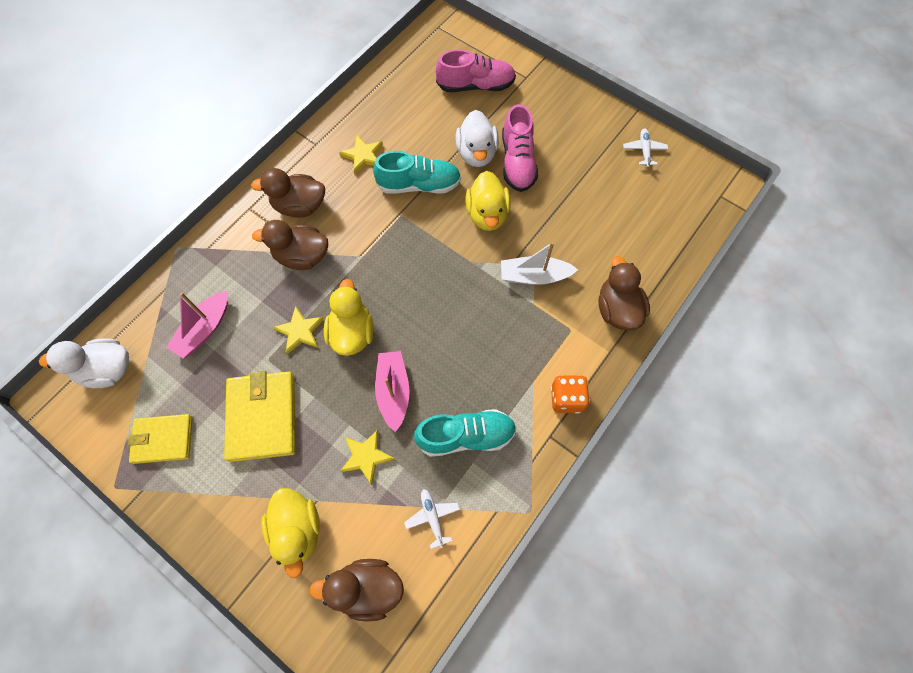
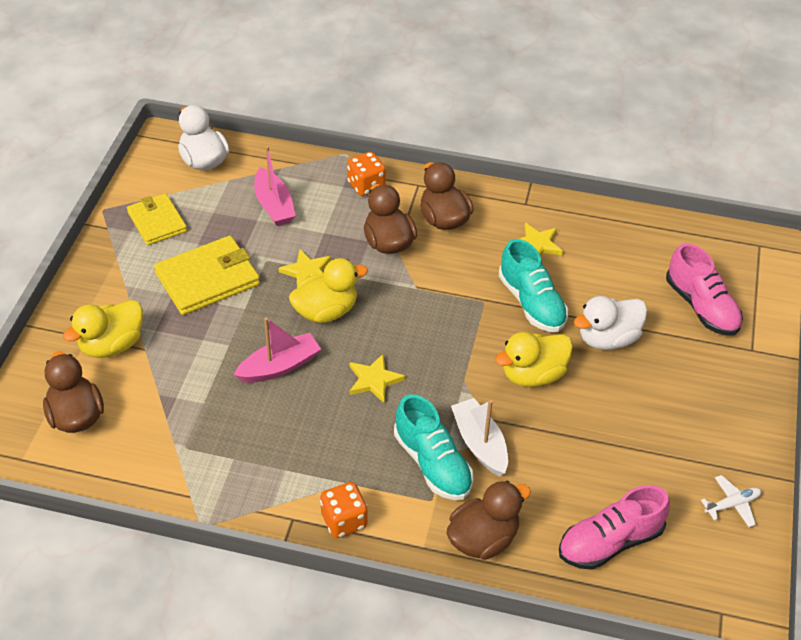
camera: 65 degrees right, 20 degrees down
pink boat [166,291,228,358] -> pink boat turned 120 degrees counterclockwise [254,146,296,226]
yellow star [340,430,395,485] -> yellow star moved to [349,354,405,403]
white plane [404,489,460,549] -> none
turquoise shoe [414,409,517,457] -> turquoise shoe moved to [394,394,473,500]
pink shoe [502,104,538,192] -> pink shoe moved to [559,485,670,570]
none -> orange dice [347,152,386,196]

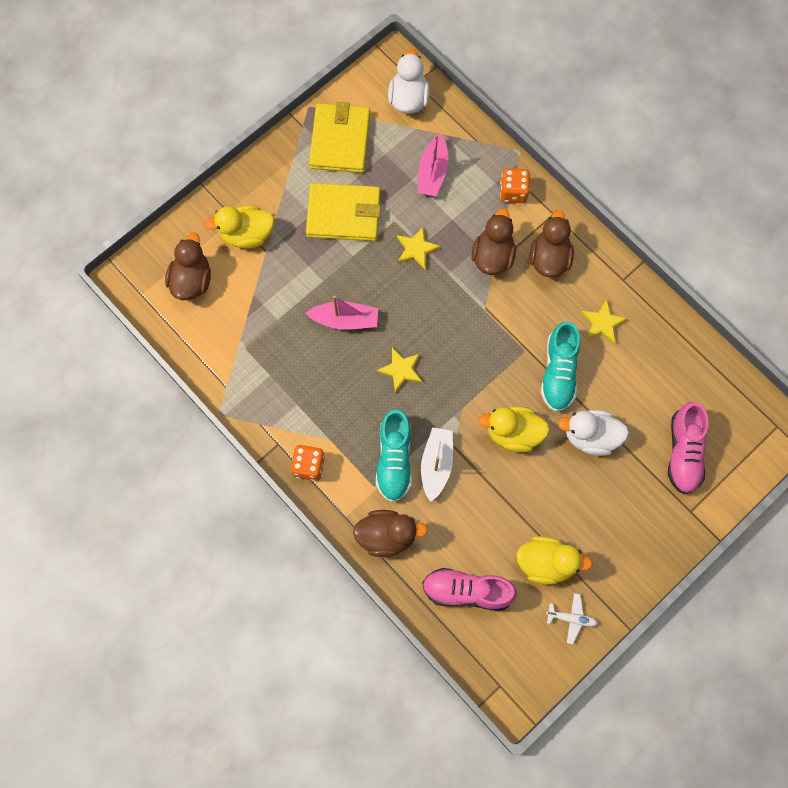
camera: 35 degrees right, 25 degrees up
yellow wallet [127,193,187,245] -> yellow wallet [309,102,370,173], size x1.51
yellow duck [289,258,368,323] -> yellow duck moved to [516,536,593,585]

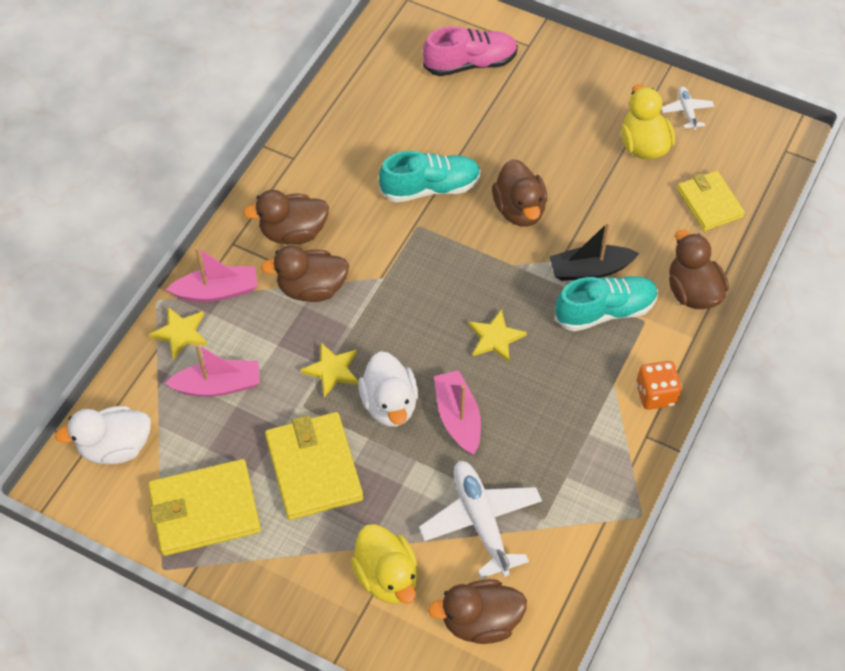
camera: 110 degrees left, 15 degrees down
white boat [421,427,453,502] -> black boat [549,222,639,281]
pink shoe [422,568,517,611] -> yellow wallet [677,171,745,231]
yellow duck [478,406,550,452] -> brown duck [492,159,547,227]
orange dice [500,168,530,203] -> pink boat [166,247,258,302]
white duck [558,410,629,456] -> white duck moved to [358,351,418,427]
yellow star [581,300,628,344] -> yellow star moved to [149,307,207,360]
none -> white plane [419,461,542,579]

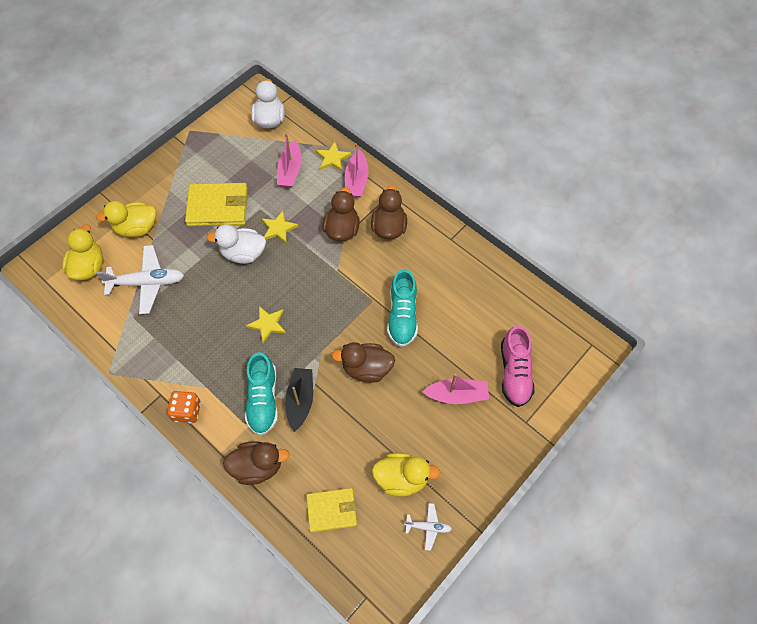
camera: 105 degrees right, 5 degrees up
yellow wallet [148,459,261,556] -> none
brown duck [428,579,527,644] -> yellow duck [62,224,103,280]
pink boat [434,370,481,455] -> pink boat moved to [422,374,489,404]

